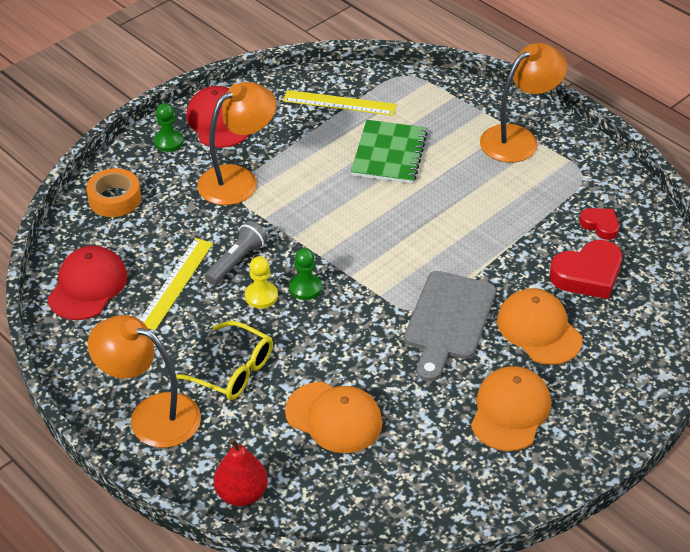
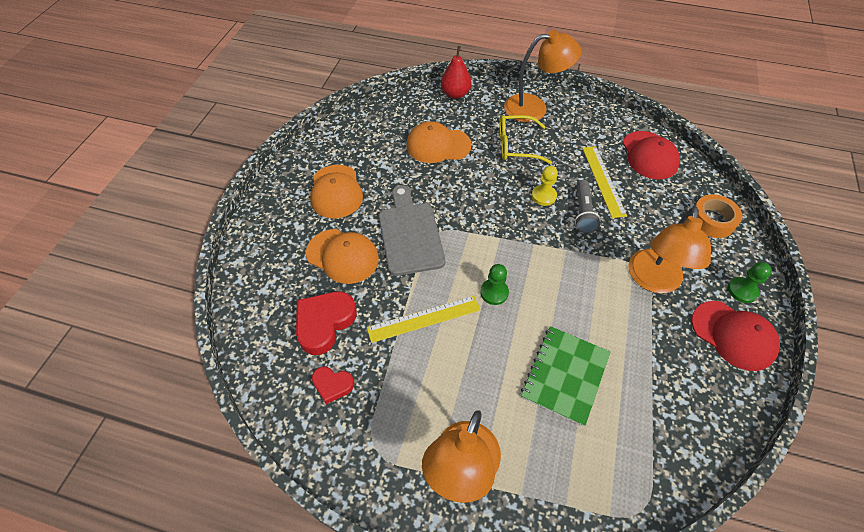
camera: 150 degrees right, 10 degrees up
yellow ruler [283,90,397,116] -> yellow ruler moved to [367,296,480,343]
green pawn [289,248,322,300] -> green pawn moved to [480,264,509,305]
green notebook [351,120,428,184] -> green notebook turned 45 degrees clockwise [521,326,610,427]

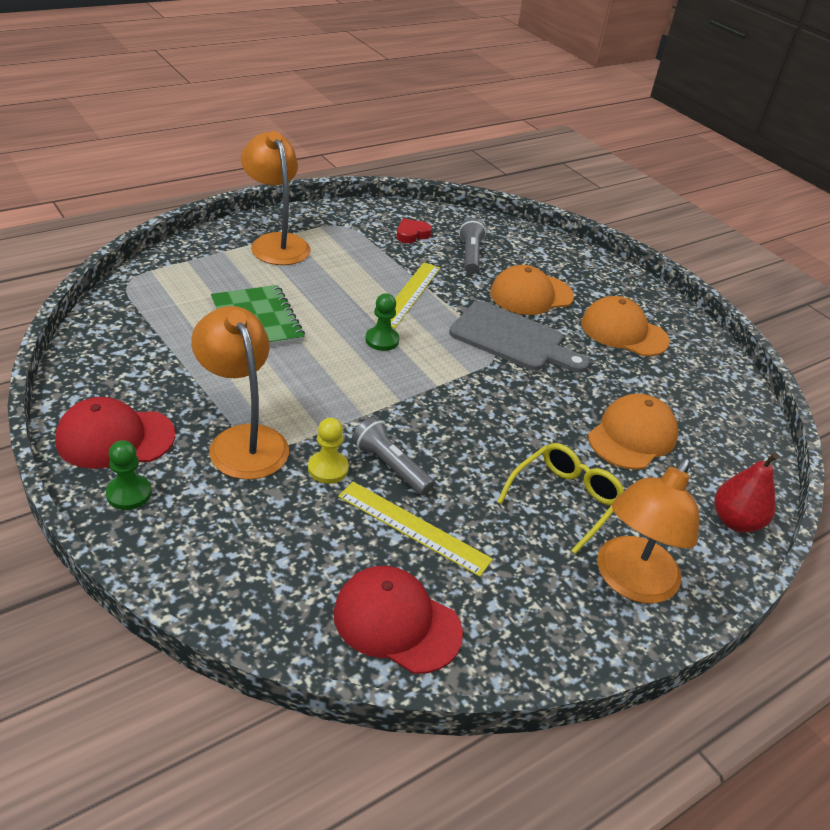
camera: 125 degrees right, 15 degrees down
red heart [296,291,357,355] -> grey flashlight [459,218,486,274]
yellow pawn [532,166,558,206] -> yellow pawn moved to [308,418,349,484]
orange tape [691,194,743,238] -> none

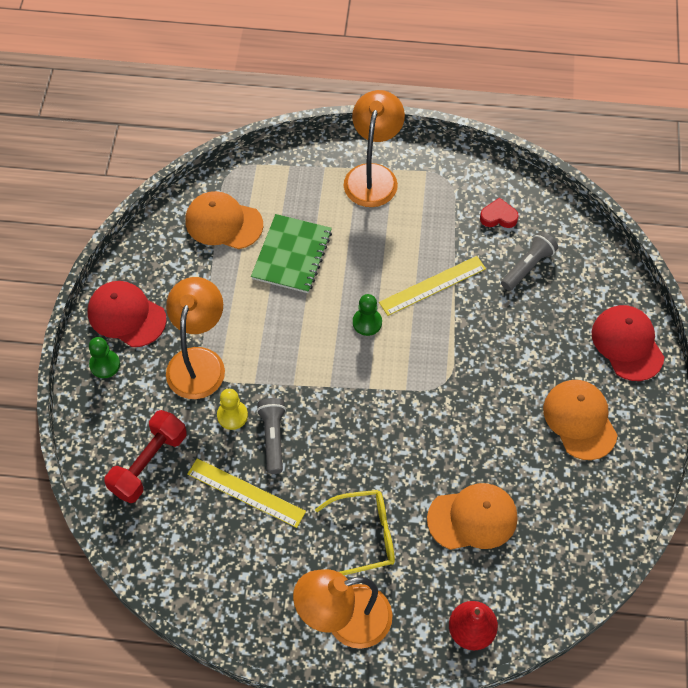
camera: 45 degrees right, 20 degrees up
red cap [334,566,463,674] -> red cap moved to [592,305,664,381]
yellow ruler [338,482,493,577] -> yellow ruler turned 45 degrees counterclockwise [187,458,306,528]
grey cutting board [449,301,589,373] -> none
orange cap [490,265,574,315] -> orange cap moved to [185,191,263,249]
none -> red dumbbell [104,410,187,503]

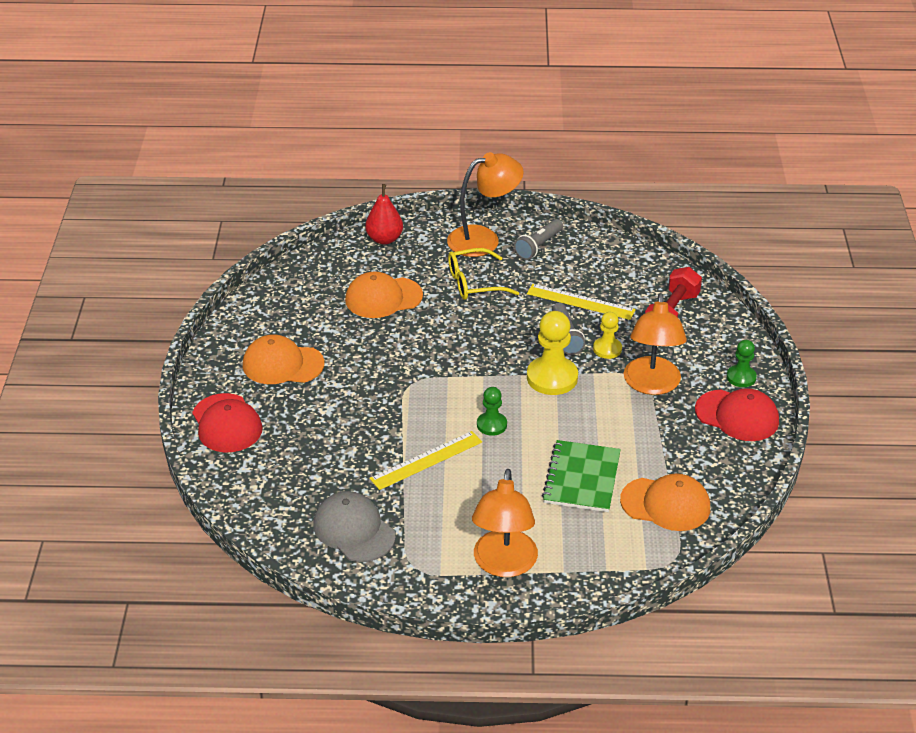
camera: 175 degrees right, 20 degrees down
red heart [480,198,519,228] -> grey cap [313,491,396,562]
grey flashlight [501,231,558,291] -> grey flashlight moved to [514,219,563,260]
orange cap [543,380,618,460] -> orange cap turned 120 degrees clockwise [243,334,324,384]
none -> yellow pawn [527,311,578,395]

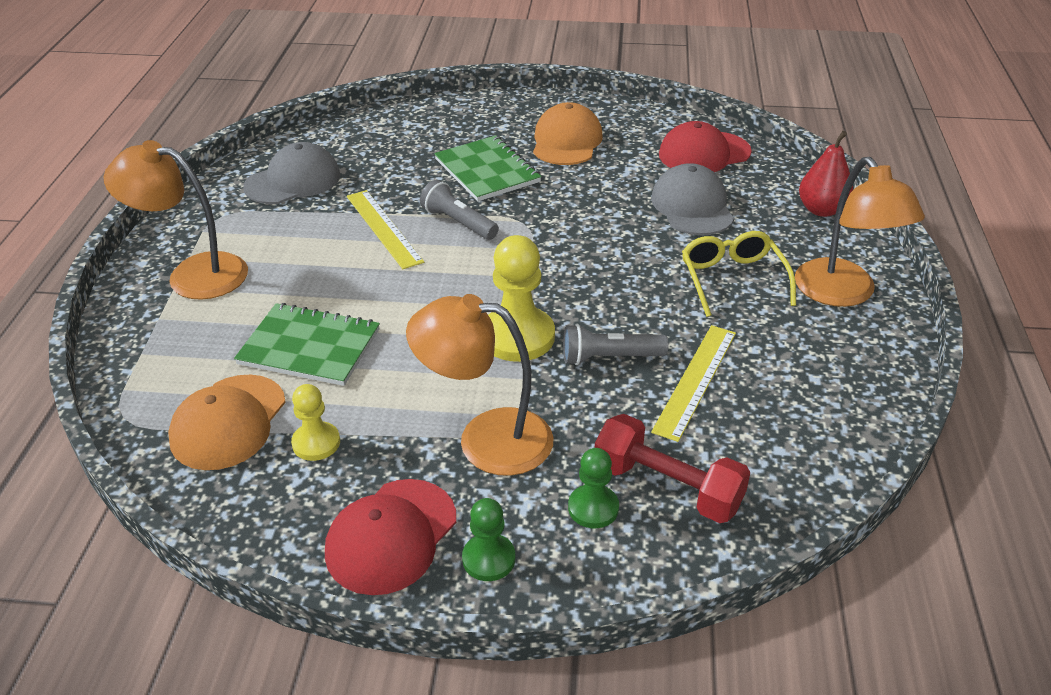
camera: 95 degrees right, 0 degrees up
red cap [192,393,262,453] -> red cap moved to [659,121,752,172]
orange cap [345,272,423,318] -> grey cap [651,163,734,235]
green pawn [477,387,507,436] -> green pawn moved to [568,448,619,528]
grey flashlight [514,219,563,260] -> grey flashlight moved to [420,180,499,240]
yellow pawn [593,312,622,359] -> yellow pawn moved to [291,384,340,461]
none -> green notebook [434,135,542,201]

